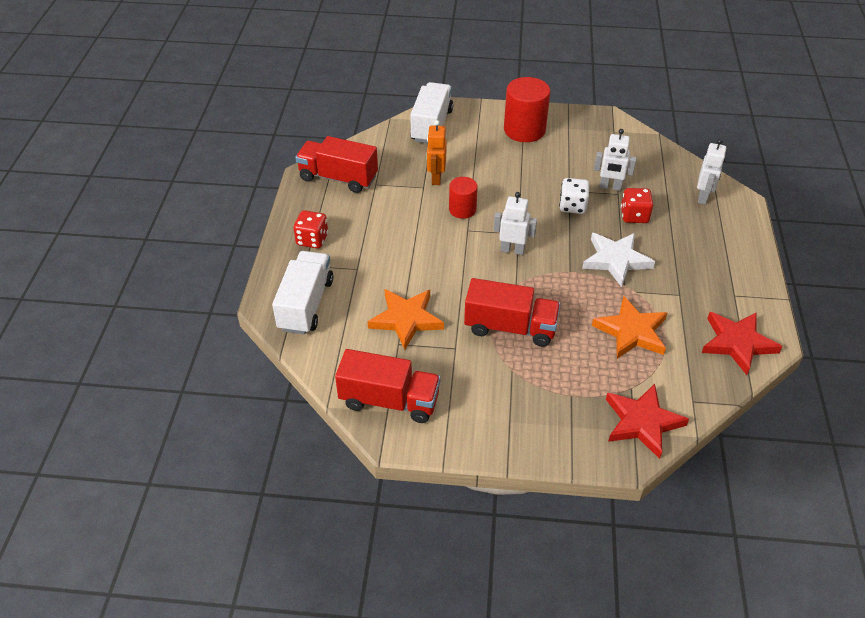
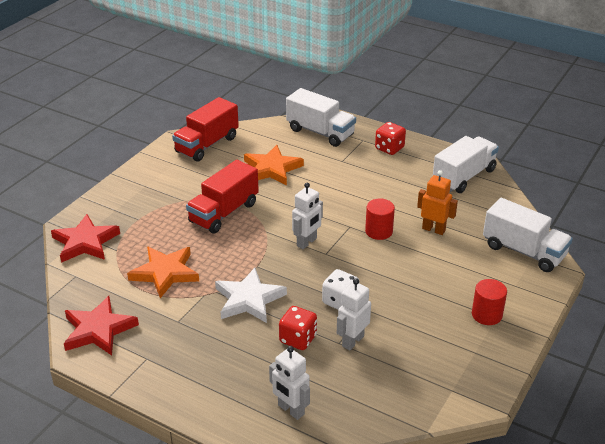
camera: 115 degrees right, 10 degrees down
red truck [296,136,378,193] -> white truck [433,136,499,193]
red cylinder [504,77,550,142] -> red cylinder [472,279,507,325], size x0.60

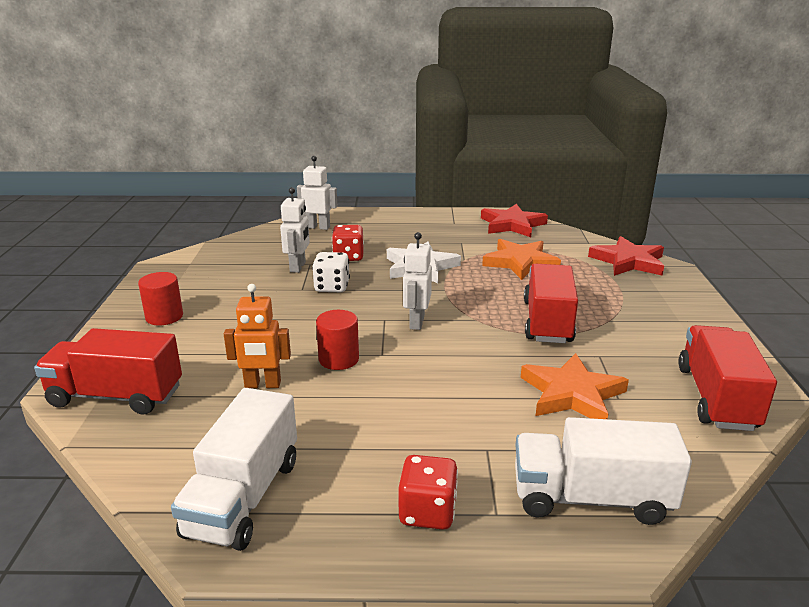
camera: 150 degrees right, 10 degrees down
white truck [483,198,573,272] -> red truck [34,328,182,415]

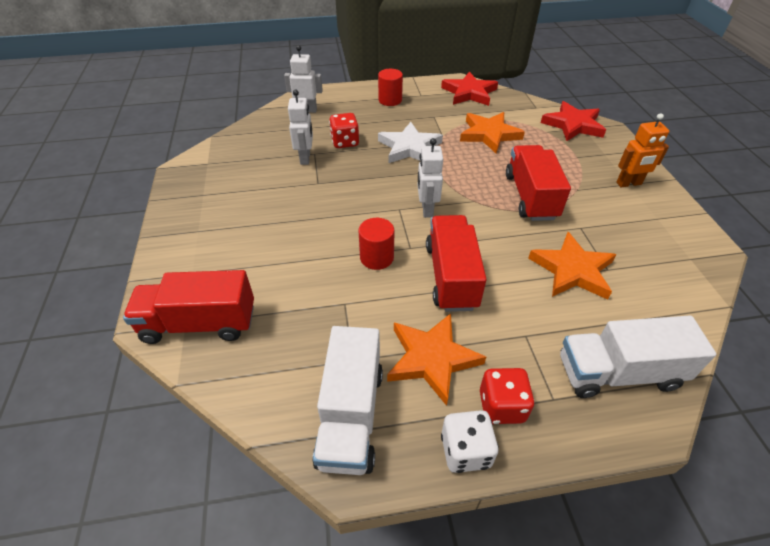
camera: 10 degrees left, 20 degrees up
red cylinder [138,272,183,326] -> red cylinder moved to [378,69,403,106]
orange robot [224,284,291,388] -> orange robot moved to [616,113,669,187]
white dice [312,252,350,292] -> white dice moved to [441,410,499,473]
red truck [679,325,777,431] -> red truck moved to [426,215,487,312]
none -> orange star [387,313,486,406]

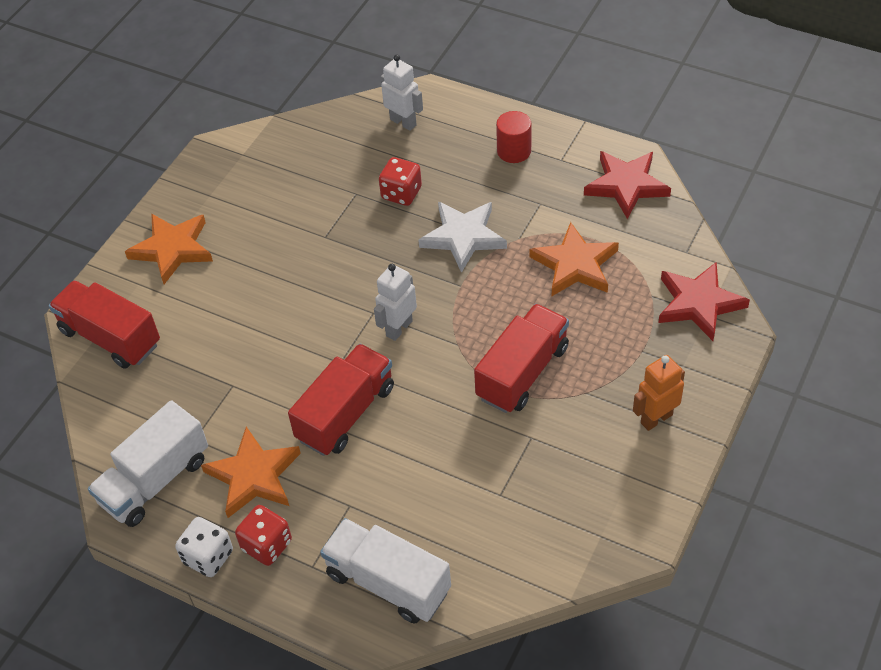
camera: 40 degrees right, 5 degrees up
white robot [288,90,313,165] -> none
red cylinder [358,218,394,270] -> none
orange star [528,232,616,300] -> orange star moved to [125,213,213,284]
orange robot [616,113,669,187] -> orange robot turned 120 degrees clockwise [633,355,685,431]

